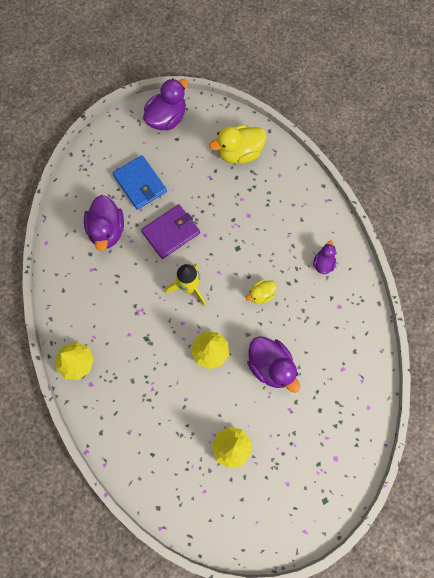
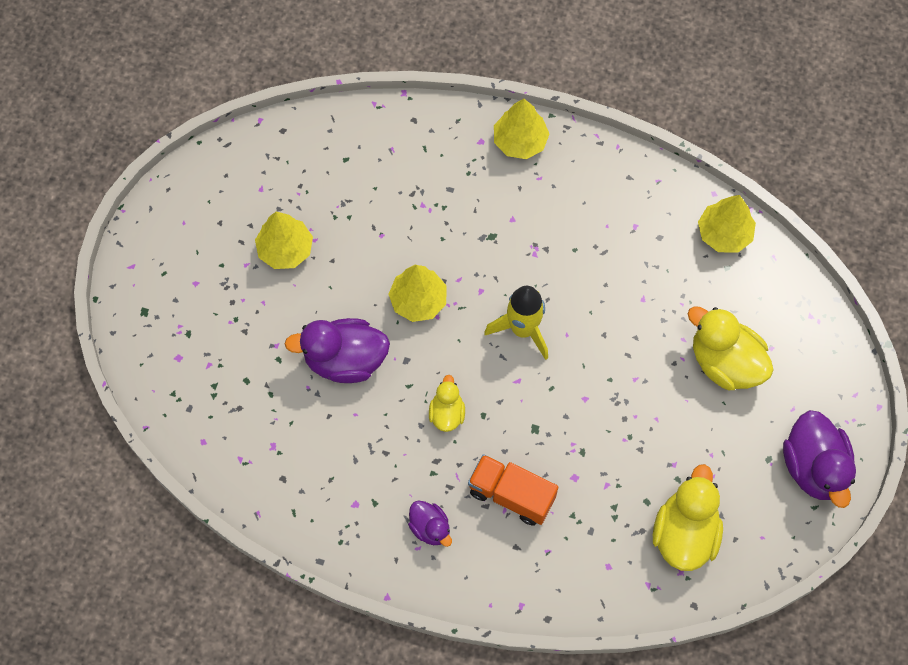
camera: 125 degrees right, 5 degrees down
purple duck [84,195,124,251] -> none
blue wallet [113,155,167,210] -> yellow duck [688,306,774,390]
purple wallet [141,204,200,259] -> none
none -> orange truck [468,454,558,526]
none -> yellow tree [698,195,756,253]

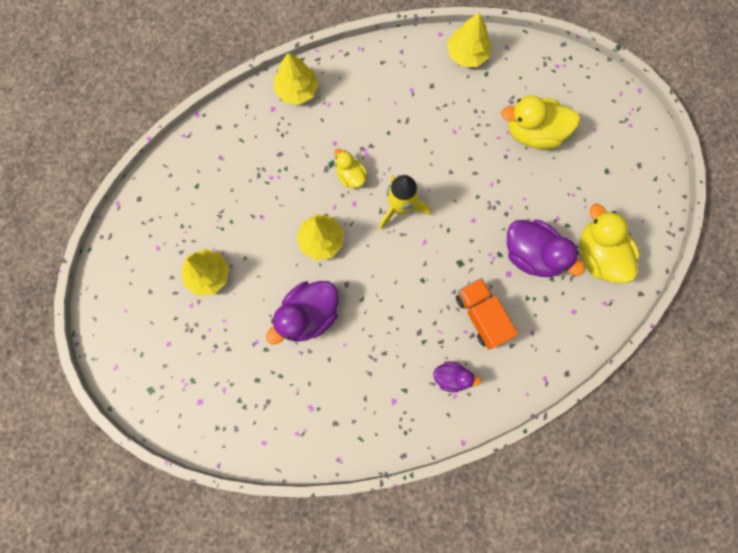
camera: 40 degrees left, 10 degrees up
yellow duck [429,375,465,432] -> yellow duck moved to [334,149,367,188]
orange truck [468,454,558,526] -> orange truck turned 75 degrees clockwise [456,278,518,350]
purple duck [783,410,856,508] -> purple duck moved to [507,220,585,277]

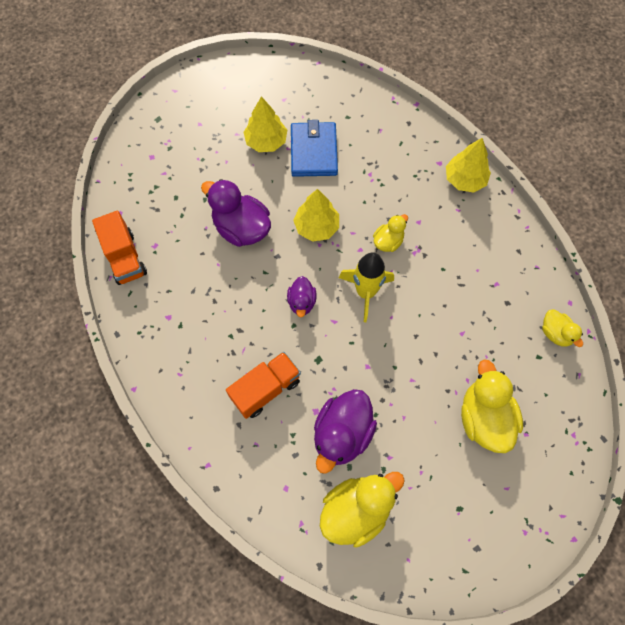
camera: 80 degrees right, 10 degrees down
purple duck [433,361,481,392] -> purple duck moved to [287,276,317,317]
yellow tree [447,13,492,67] -> yellow duck [542,309,583,347]
none -> orange truck [92,211,147,285]
none -> blue wallet [291,120,338,177]

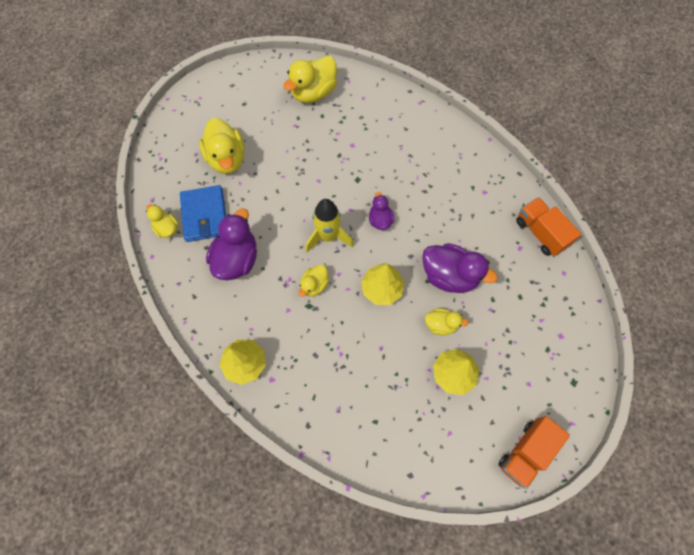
camera: 170 degrees right, 0 degrees up
orange truck [226,352,301,419] -> orange truck moved to [498,416,570,489]
blue wallet [291,120,338,177] -> blue wallet moved to [180,185,226,242]
purple duck [314,389,377,474] -> purple duck moved to [206,208,257,280]
none -> yellow duck [425,308,468,336]

